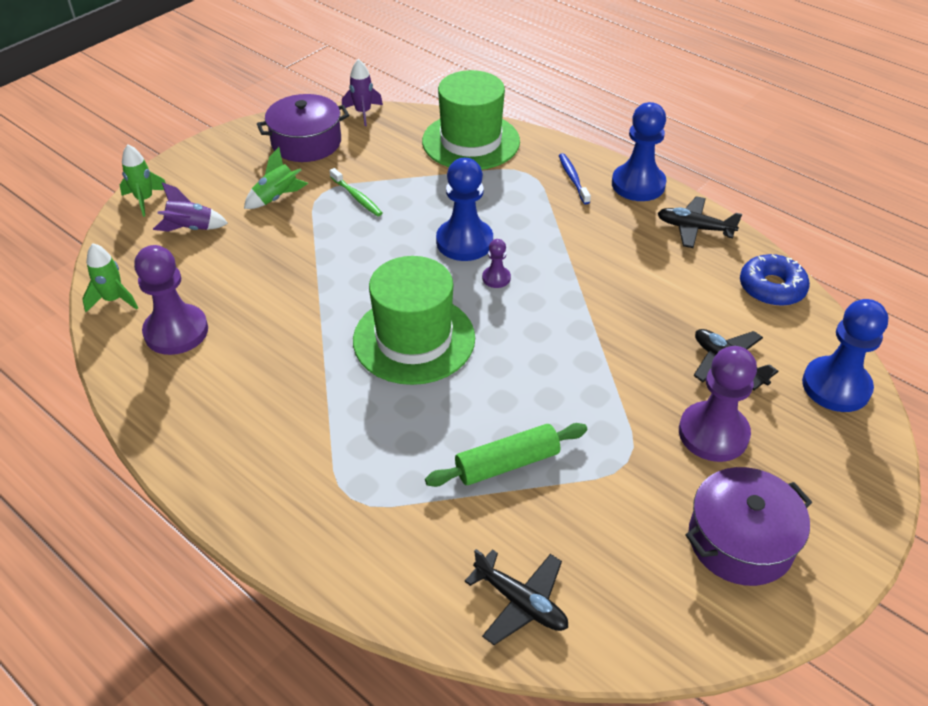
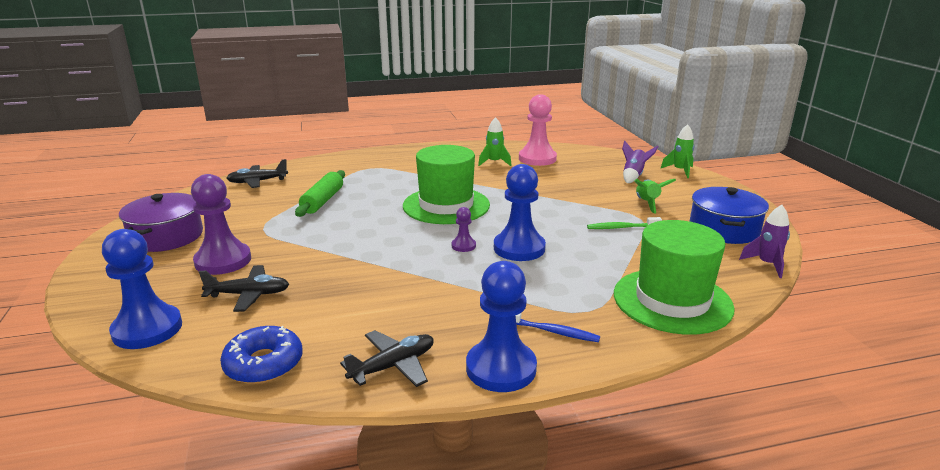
camera: 125 degrees right, 20 degrees down
green rocket [82,243,138,312] -> green rocket moved to [478,117,512,166]
purple pawn [134,245,208,355] -> pink pawn [519,94,557,166]
purple pot [257,94,349,162] -> blue pot [690,187,769,244]

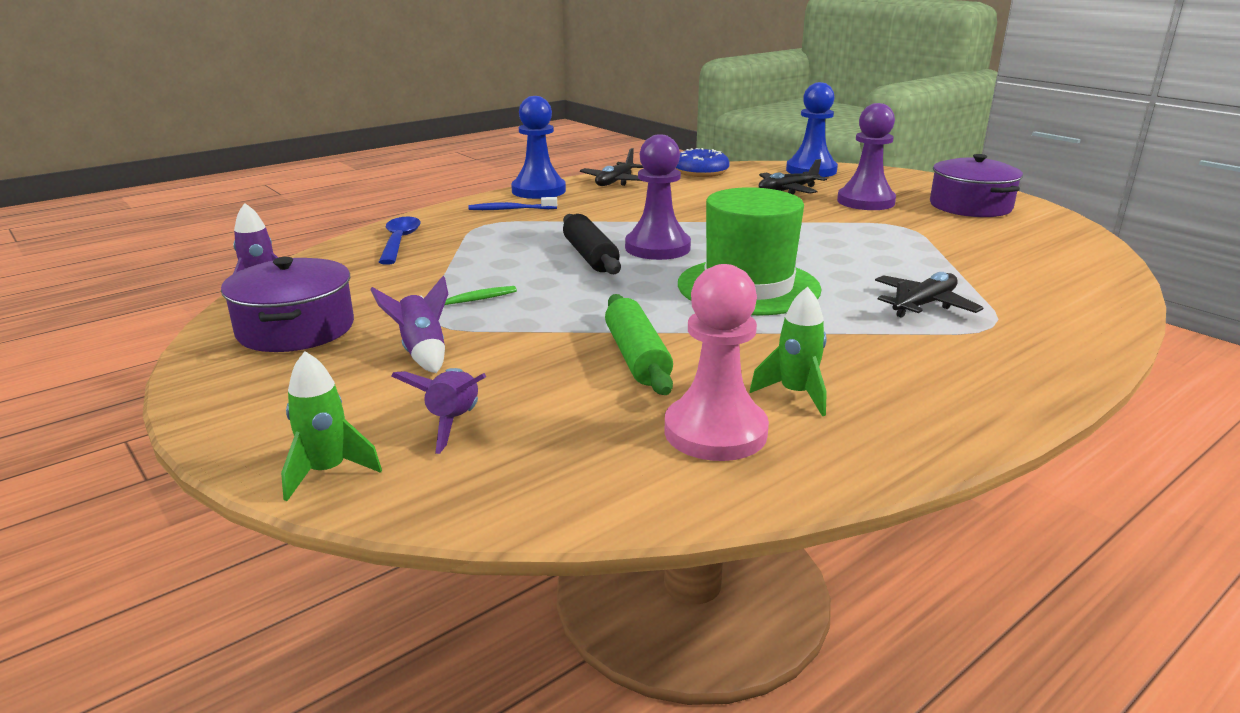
camera: 155 degrees right, 0 degrees up
black plane [227,159,288,188] -> black plane moved to [875,272,984,318]
green rolling pin [295,170,345,217] -> green rolling pin moved to [605,294,673,395]
purple pawn [451,207,476,252] -> purple pawn [625,134,691,260], size x2.09
blue pawn [494,164,546,261] -> black rolling pin [563,214,621,274]
green hat [614,220,735,335] -> blue spoon [379,217,421,265]
green rocket [635,179,676,213] -> purple rocket [370,276,448,373]
blue pot [690,187,769,244] -> purple pot [221,257,354,352]

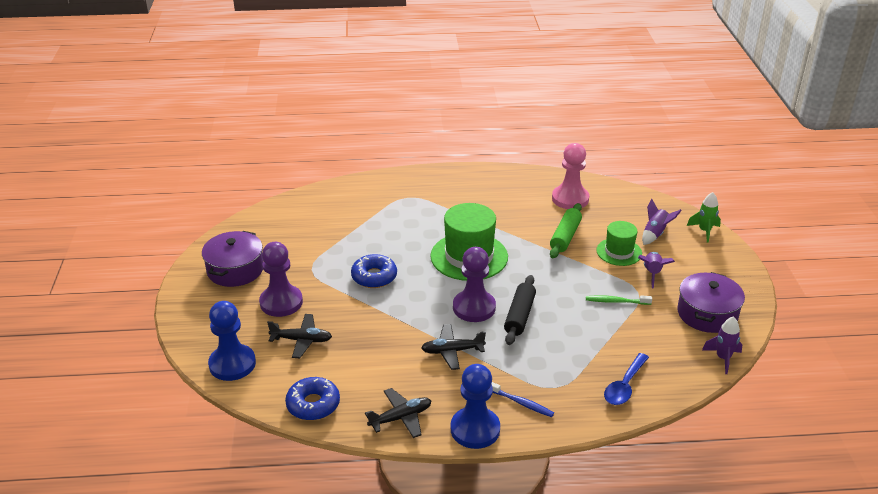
camera: 145 degrees left, 10 degrees up
green rocket [749,287,827,416] -> none
black plane [875,272,984,318] -> black plane moved to [421,324,486,370]
none -> blue donut [351,254,397,288]
none -> green hat [596,221,642,266]

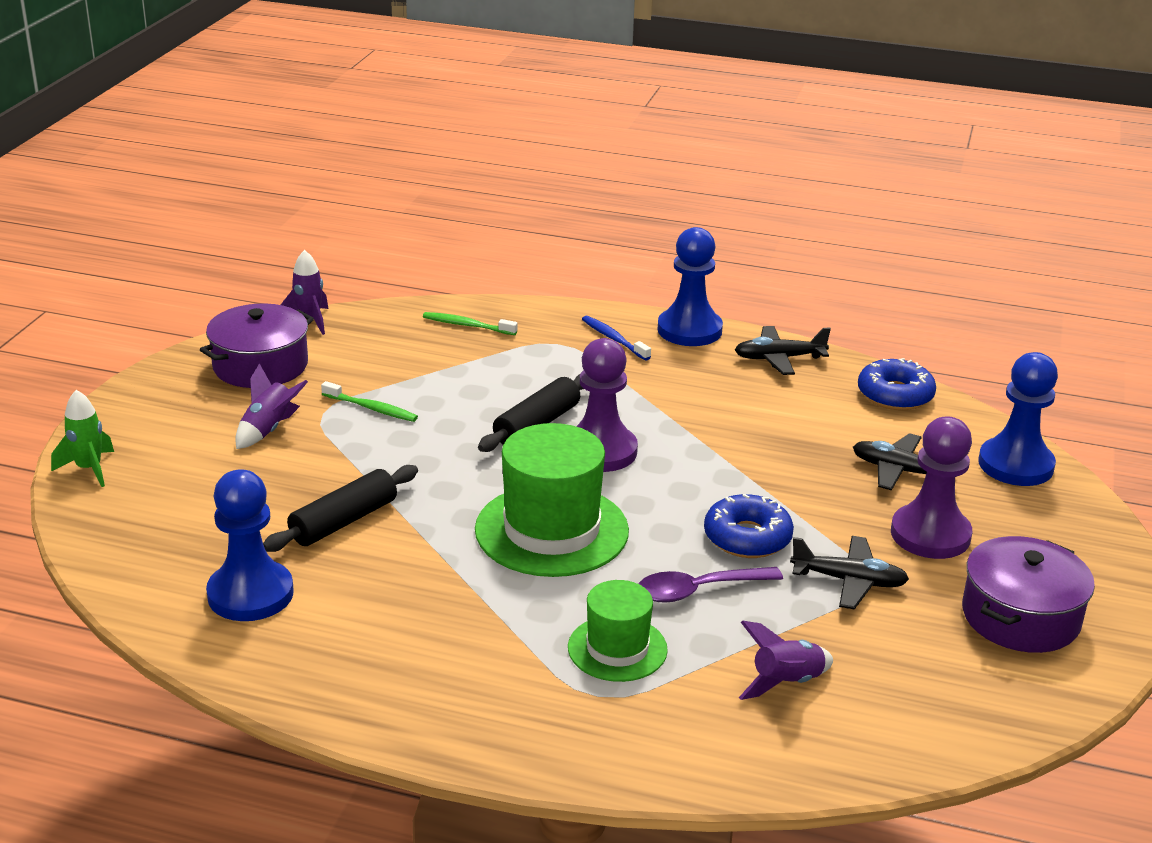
camera: 160 degrees left, 5 degrees down
black plane [421,324,486,370] -> black plane moved to [790,536,909,609]
green rolling pin [550,203,582,258] -> black rolling pin [263,465,418,552]
pink pawn [552,143,589,209] -> blue pawn [206,469,294,621]
green hat [596,221,642,266] -> green hat moved to [568,580,668,682]
blue spoon [604,353,649,405] -> green toothbrush [423,312,518,335]
purple rocket [642,199,682,245] -> purple rocket moved to [739,621,833,700]
none -> purple spoon [639,567,783,603]

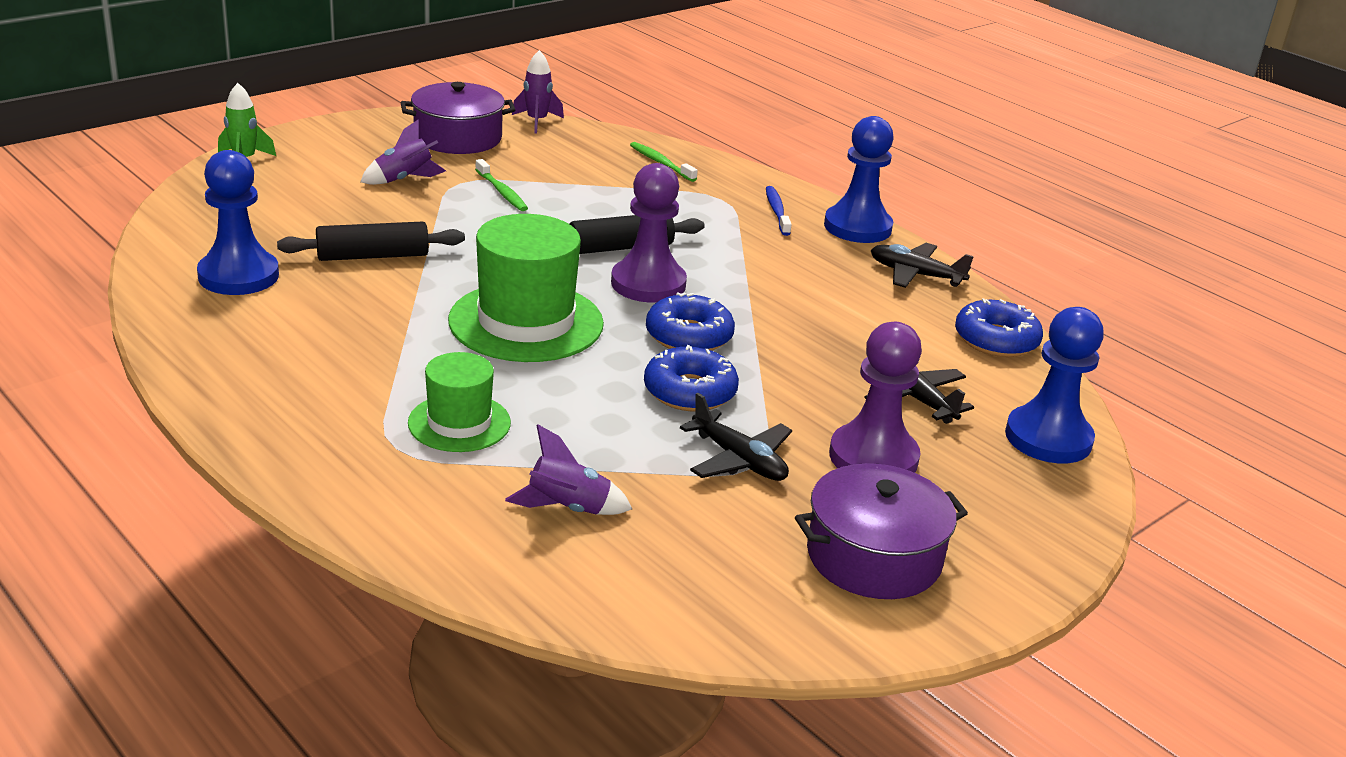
camera: 30 degrees right, 0 degrees up
purple spoon [639,567,783,603] -> none
none -> blue donut [646,292,735,351]

